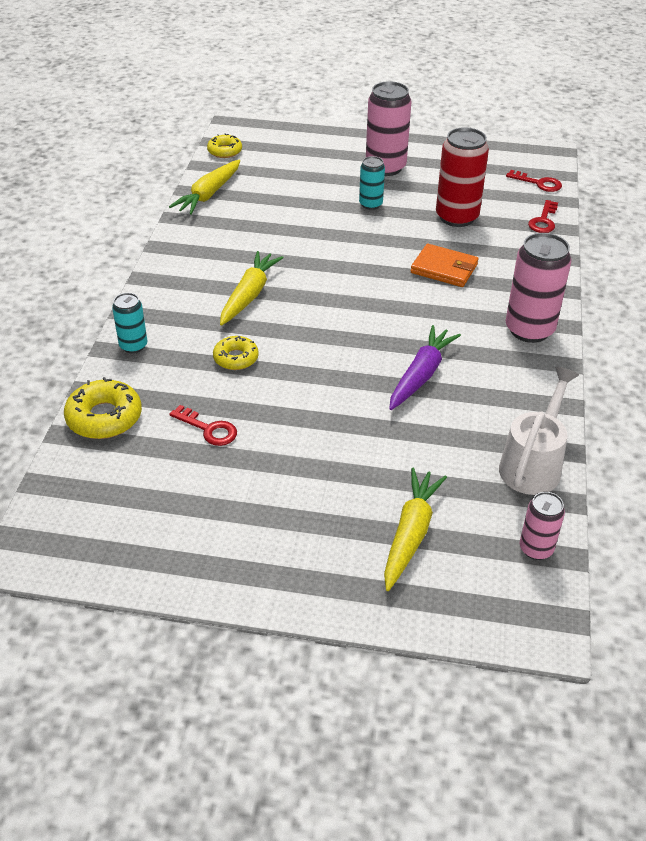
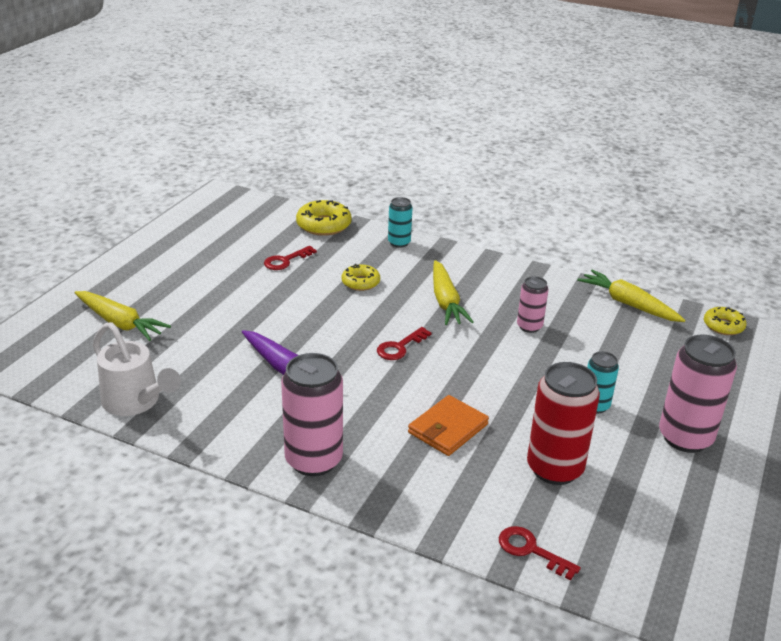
camera: 105 degrees right, 10 degrees down
yellow carrot [220,251,284,326] -> yellow carrot turned 45 degrees clockwise [433,260,474,325]
red key [506,170,562,192] -> red key moved to [377,327,432,360]
pink can [520,492,565,560] -> pink can moved to [517,276,549,333]

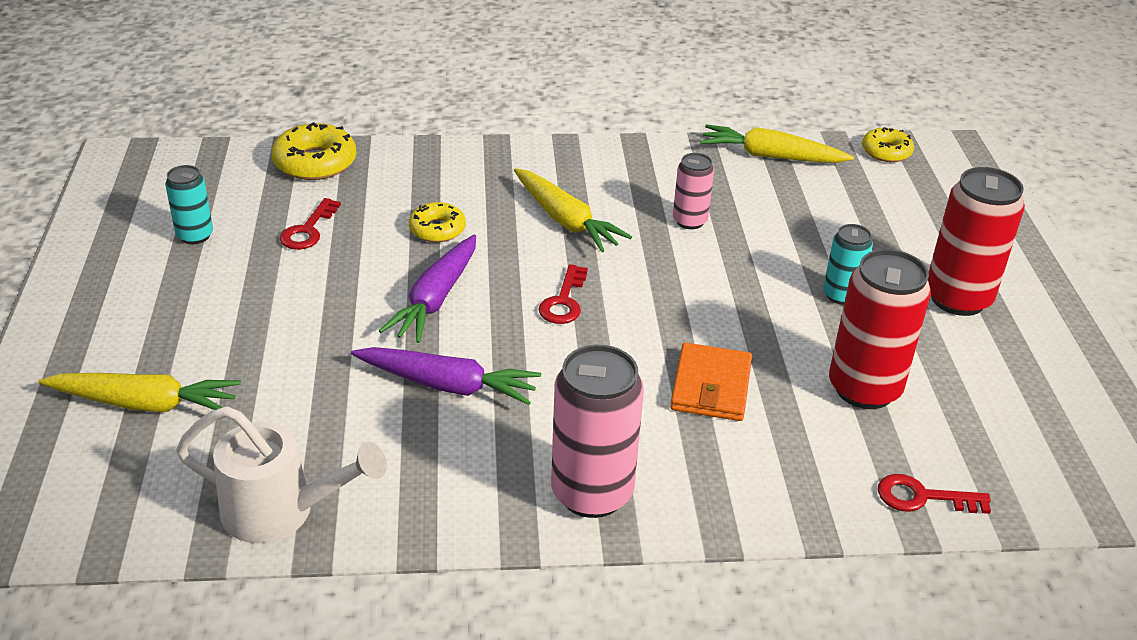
camera: 30 degrees left, 5 degrees up
turquoise can [388,197,412,248] -> turquoise can moved to [165,165,213,244]
pink can [659,335,737,453] -> red can [928,167,1025,316]
none -> purple carrot [379,235,476,343]

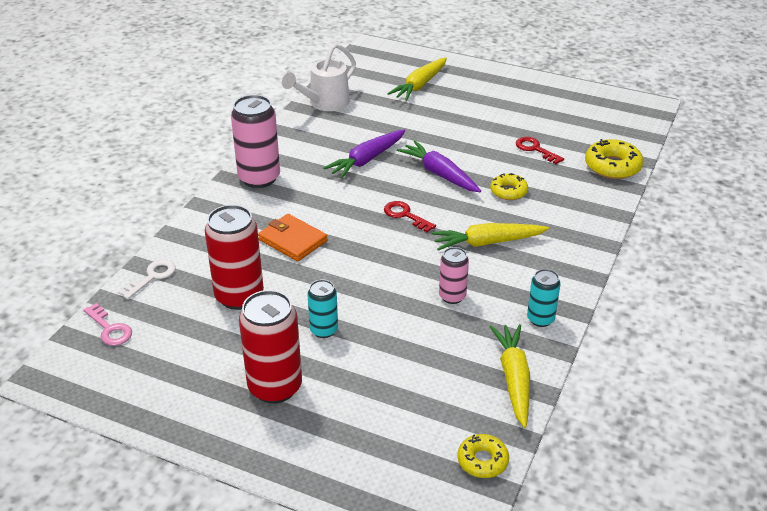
camera: 120 degrees right, 0 degrees up
turquoise can [165,165,213,244] -> turquoise can moved to [527,269,561,327]
yellow carrot [700,124,854,163] -> yellow carrot turned 45 degrees counterclockwise [490,324,530,428]
red key [878,474,991,514] -> white key [119,259,176,299]
none -> pink key [83,303,132,346]

